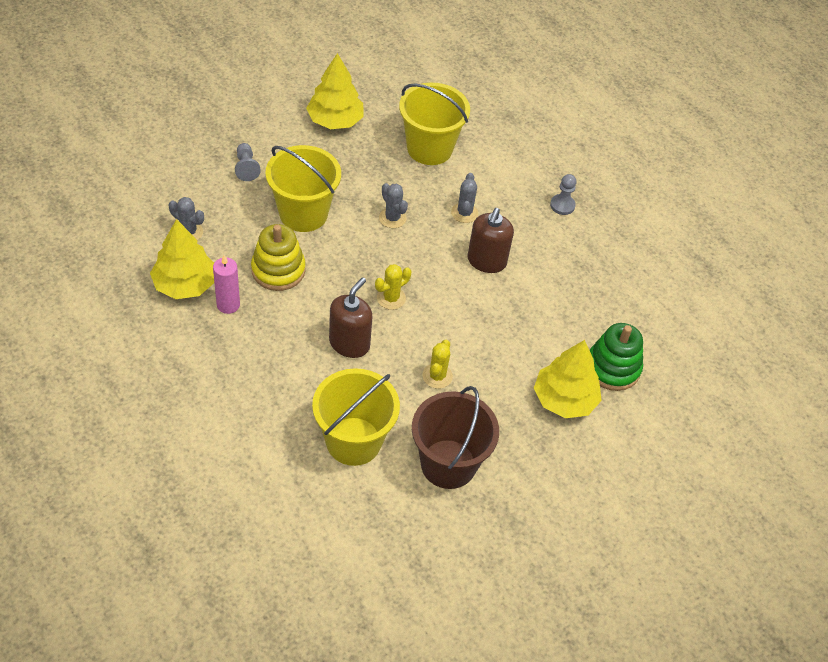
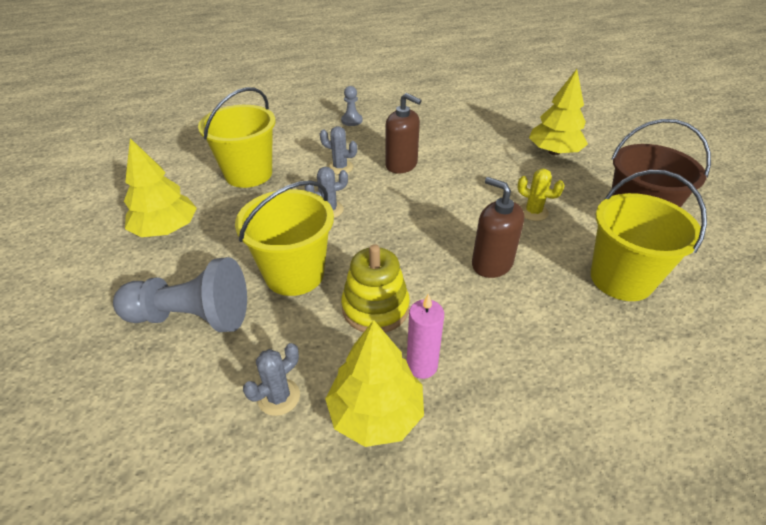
camera: 70 degrees left, 10 degrees down
grey pawn [235,143,261,181] -> grey pawn [113,257,247,332], size x2.08
yellow cactus [375,264,411,310] -> none
green stacking toy [590,323,643,391] -> none

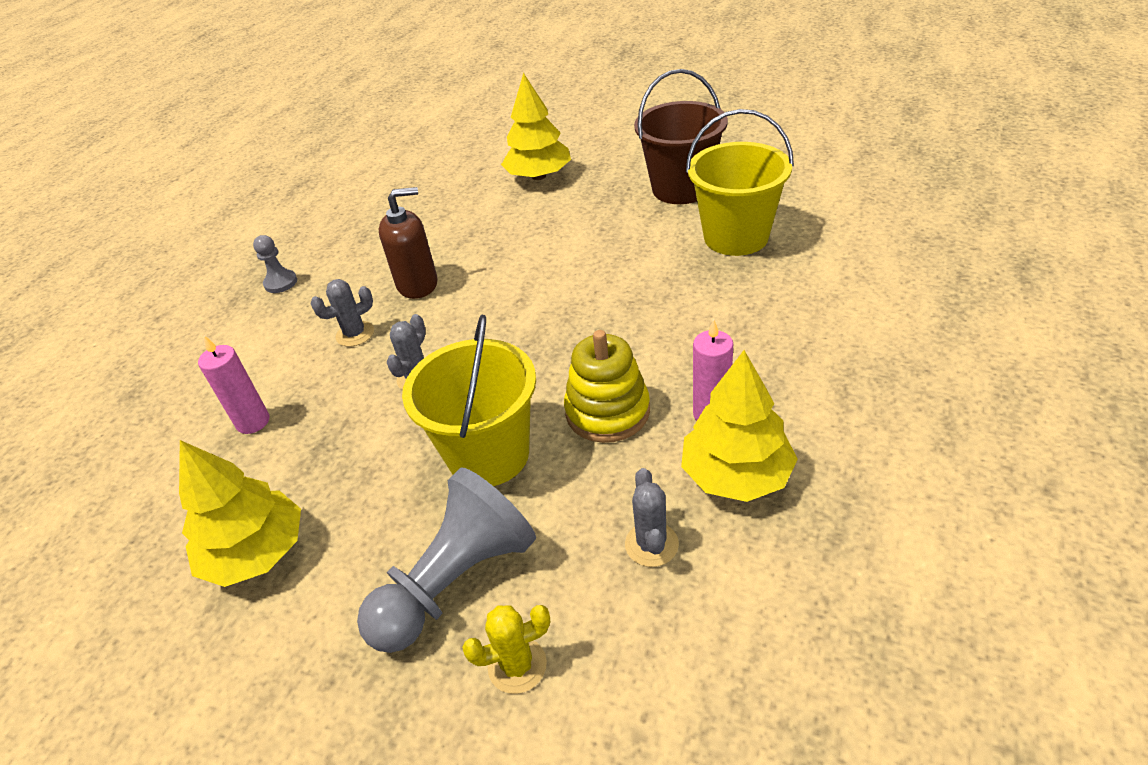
camera: 45 degrees left, 0 degrees up
yellow bucket [198,87,276,188] -> pink candle [198,336,269,434]
brown soap dispenser [472,177,524,278] -> none
yellow cactus [517,169,565,221] -> yellow cactus moved to [462,605,550,694]

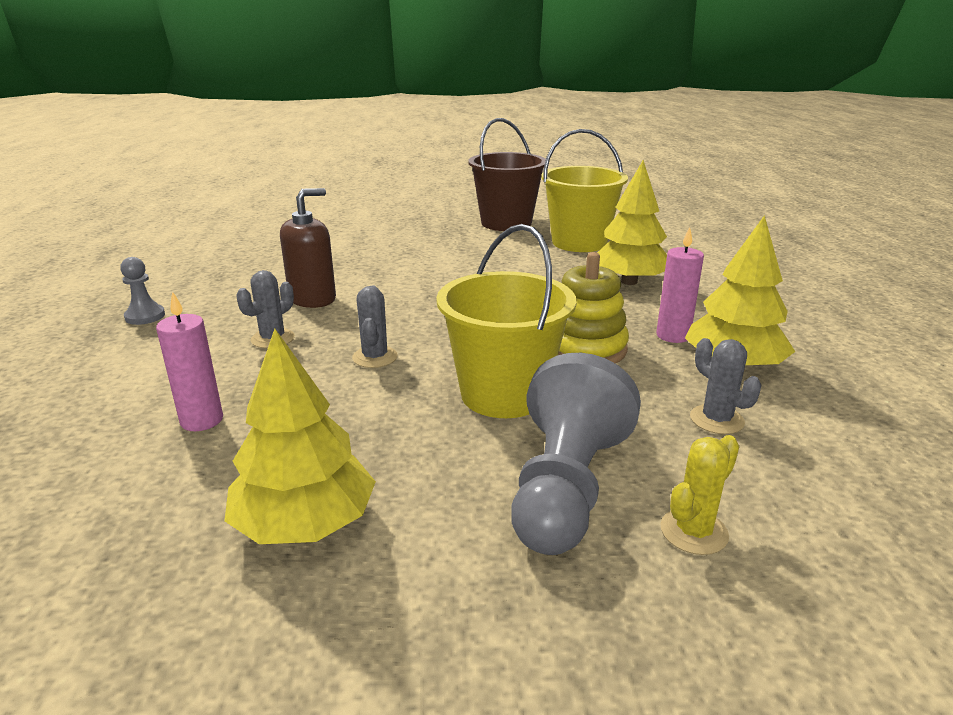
camera: 30 degrees left, 15 degrees down
yellow tree [501,73,571,180] -> yellow tree moved to [597,160,667,285]

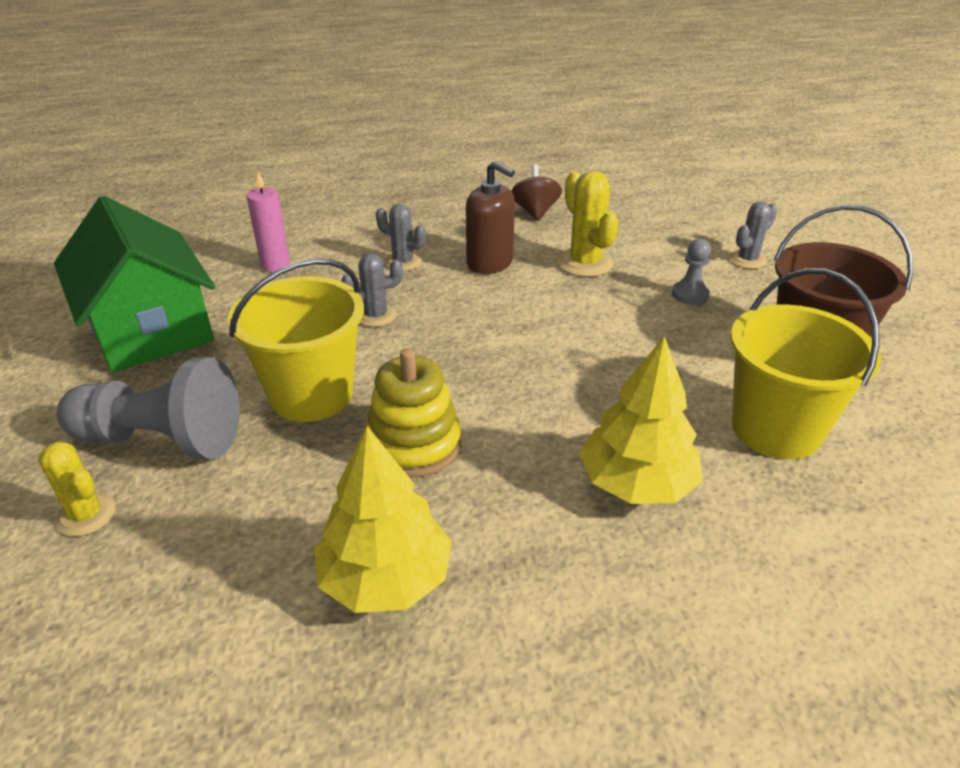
camera: 80 degrees right, 10 degrees up
grey pawn [120,257,165,325] -> grey pawn moved to [672,239,711,305]
yellow tree [224,329,376,544] -> green house [54,196,215,372]
pink candle [656,227,704,343] -> none
grey cactus [690,338,761,434] -> grey cactus moved to [729,202,777,269]
none -> brown spinning top [511,165,562,221]
none -> yellow cactus [557,171,619,277]

